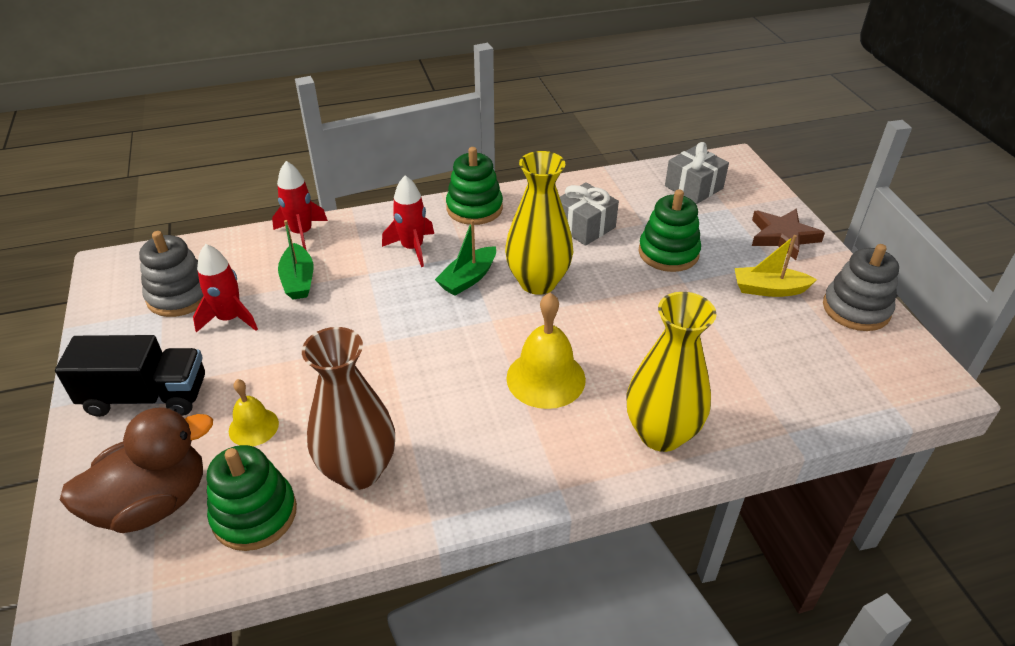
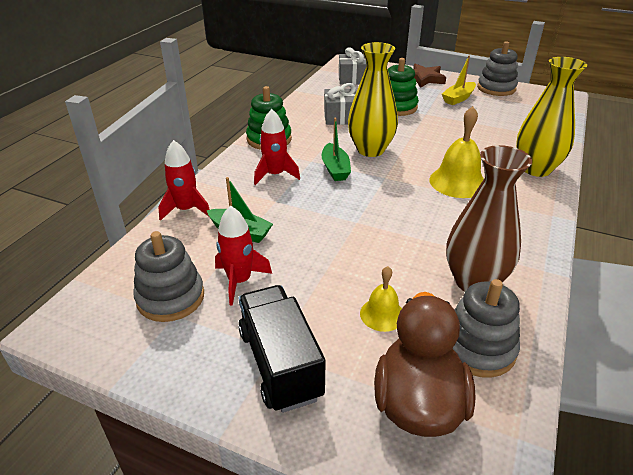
camera: 50 degrees left, 5 degrees down
black truck [55,335,205,417] -> black truck turned 60 degrees counterclockwise [238,285,326,413]
green stacking toy [207,445,297,551] -> grey stacking toy [453,279,520,378]

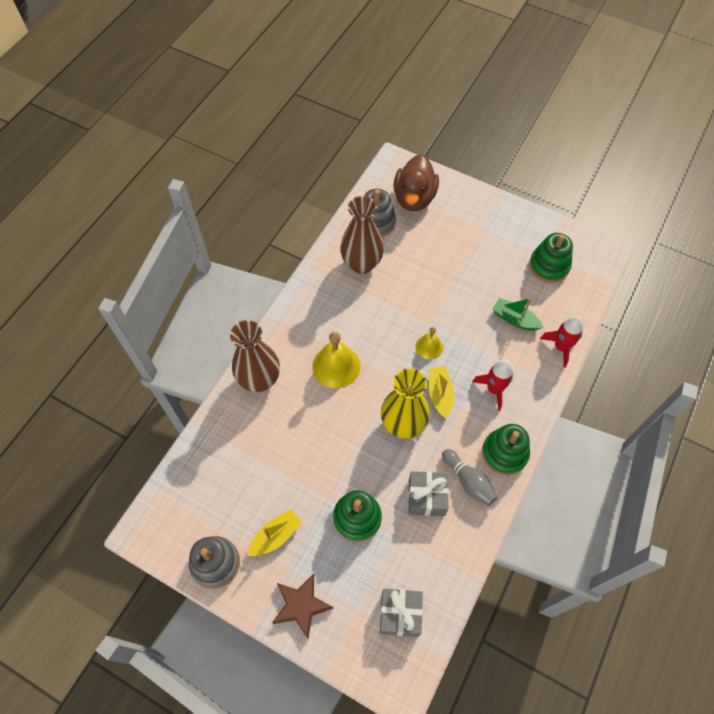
camera: 175 degrees left, 25 degrees up
grey stacking toy [133,231,204,322] -> green stacking toy [529,233,573,283]
red rocket [215,205,272,306] -> none
black truck [238,285,326,413] -> none
green boat [321,118,351,181] -> yellow boat [429,367,454,418]
yellow bell [360,266,402,332] -> yellow bell moved to [416,327,443,359]
yellow vase [516,57,587,177] -> brown vase [230,320,280,392]
none -> grey bowling pin [442,449,498,506]

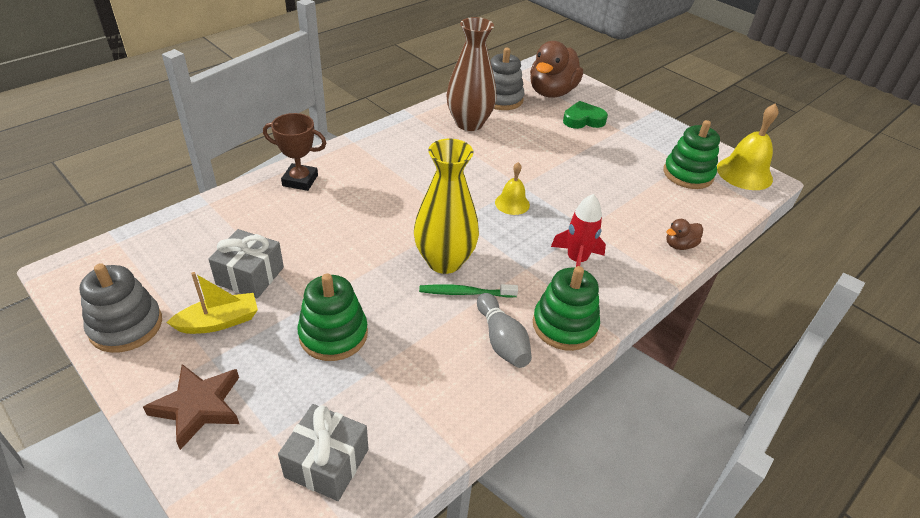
camera: 15 degrees right, 20 degrees down
brown vase [230,320,280,392] -> brown trophy [263,113,326,191]
yellow bell [312,332,361,388] -> yellow bell moved to [717,103,779,190]
grey gift [408,471,449,516] -> grey gift moved to [208,229,284,298]
yellow boat [429,367,454,418] -> none
green boat [492,298,544,331] -> none
red rocket [540,316,583,368] -> brown duck [666,219,703,250]
none -> green toothbrush [419,284,518,297]
none -> green heart [563,101,608,129]

